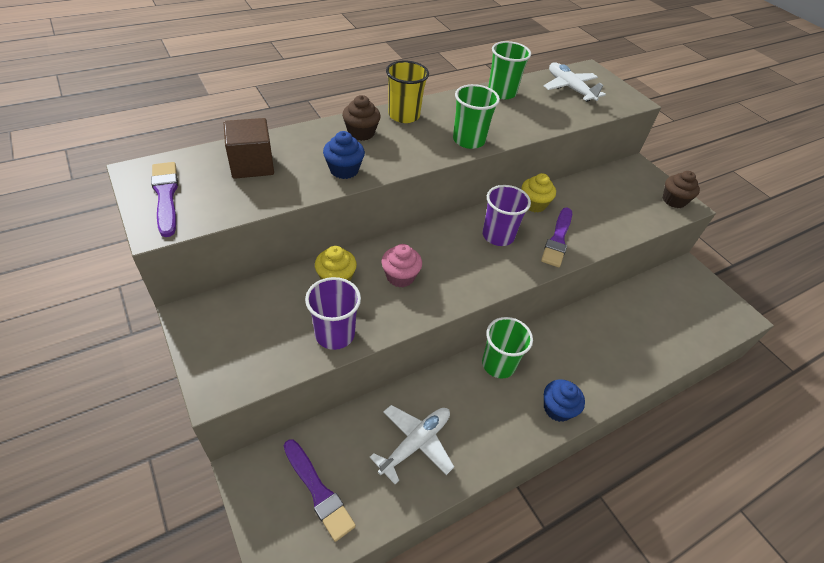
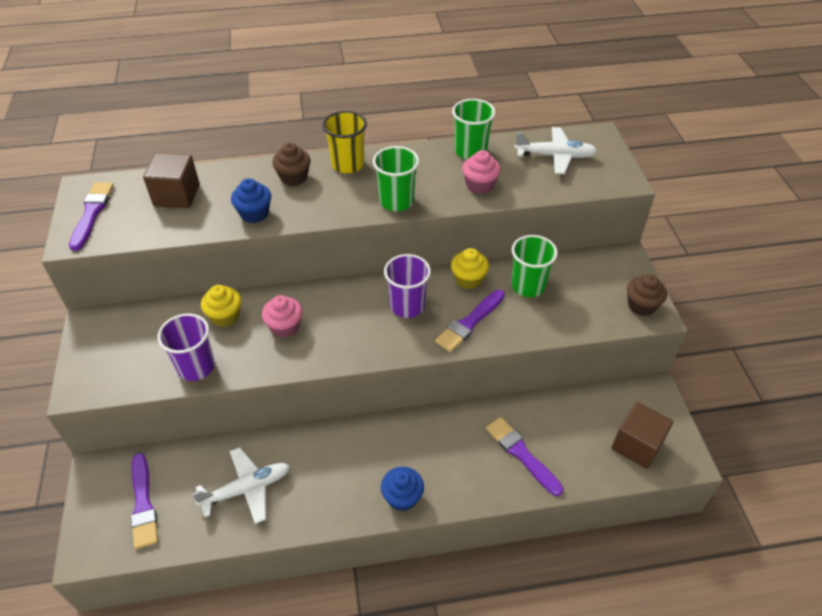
camera: 25 degrees right, 0 degrees up
green cup [482,317,533,379] -> green cup moved to [511,235,558,297]
white plane [544,63,606,102] -> white plane turned 105 degrees clockwise [514,127,597,174]
none -> pink cupcake [462,150,501,194]
none -> purple brush [486,417,564,496]
none -> brown cube [611,402,673,469]

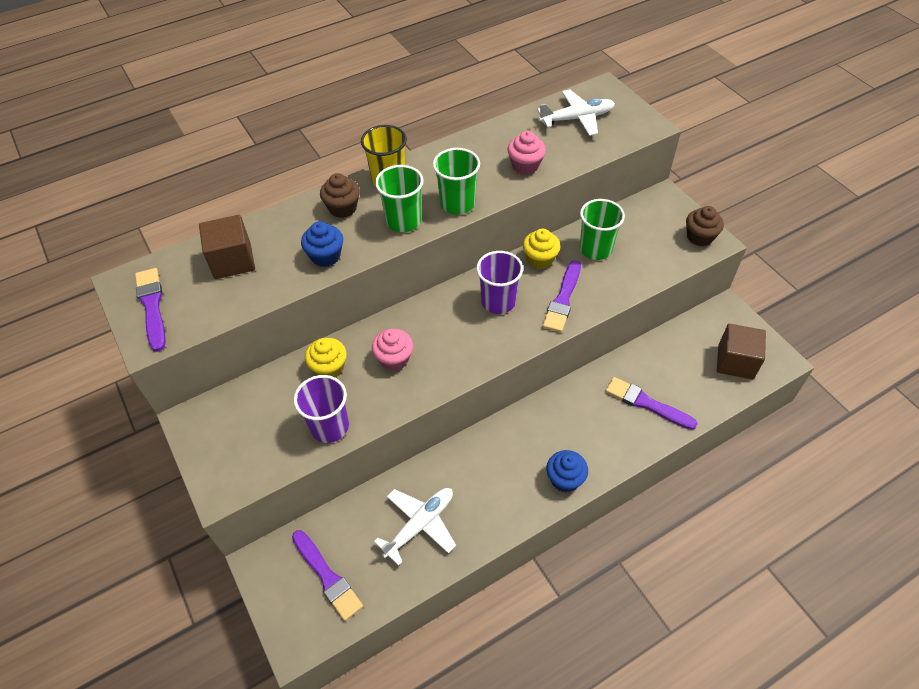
camera: 20 degrees left, 5 degrees up
green cup [452,99,496,160] -> green cup moved to [375,165,424,232]

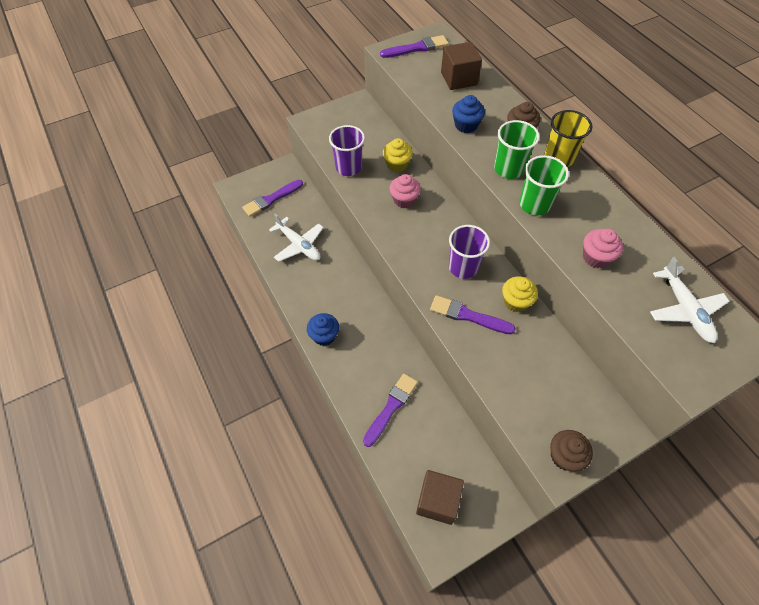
camera: 90 degrees right, 5 degrees up
green cup [580,199,625,260] -> none

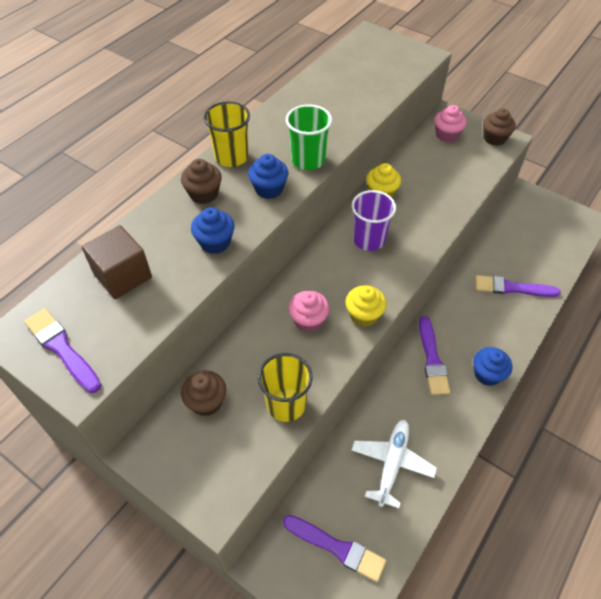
camera: 115 degrees left, 5 degrees down
purple cup [329,125,365,176] -> yellow cup [258,353,313,422]
yellow cupcake [383,138,413,172] -> yellow cupcake moved to [346,285,386,327]
brown cube [416,470,464,525] -> none
purple brush [430,295,516,334] -> purple brush moved to [419,316,450,395]
green cup [494,120,540,179] -> blue cupcake [248,154,288,199]
pink cupcake [583,229,623,268] -> pink cupcake moved to [434,105,467,143]
white plane [650,257,729,343] -> none
none -> brown cupcake [181,371,226,416]

